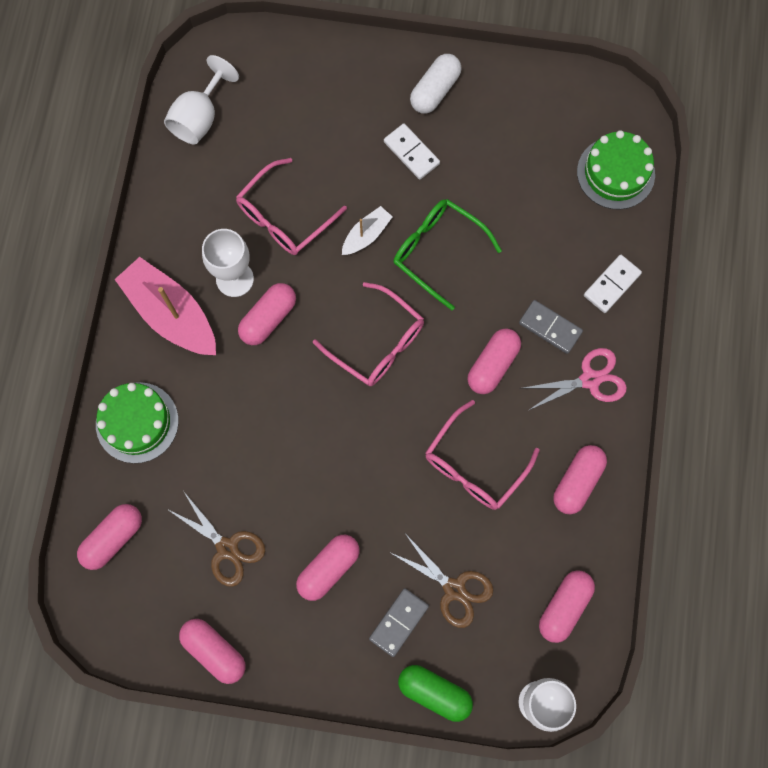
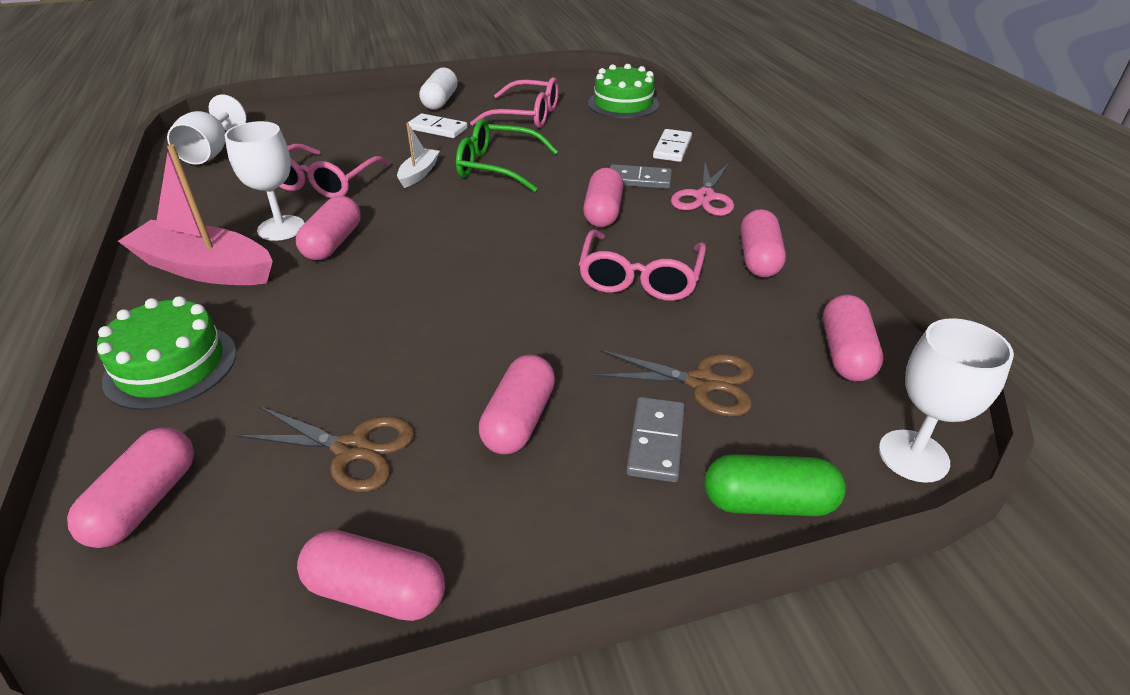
camera: 25 degrees left, 35 degrees down
pink glasses [313,282,424,386] -> pink glasses moved to [470,77,559,128]
pink scissors [523,348,627,410] -> pink scissors turned 150 degrees clockwise [671,162,734,216]

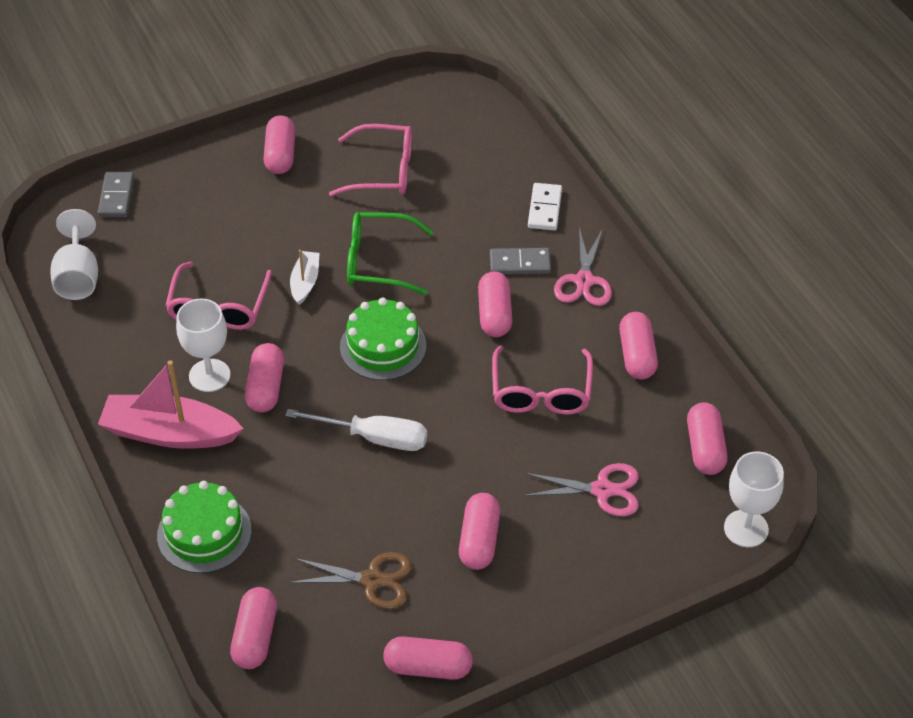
camera: 10 degrees left, 10 degrees up
white domino [407,113,468,138] -> none
white capsule [419,67,458,110] -> pink capsule [263,115,296,174]
green cake [588,64,659,119] -> green cake moved to [340,297,426,380]
brown scissors [592,350,754,417] -> pink scissors [522,463,639,516]
grey domino [626,397,685,482] -> grey domino moved to [98,172,134,217]
green capsule [705,454,846,516] -> none
none -> white screwdriver [285,409,427,451]

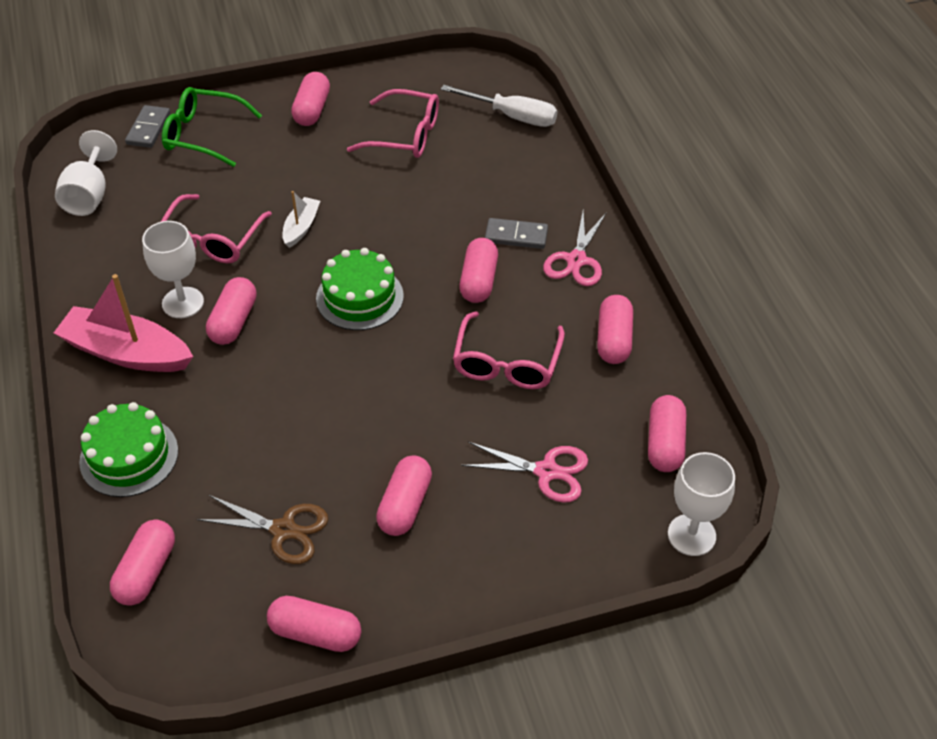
camera: 10 degrees right, 0 degrees up
white screwdriver [285,409,427,451] -> white screwdriver moved to [441,85,557,127]
green glasses [347,212,433,295] -> green glasses moved to [162,87,262,167]
white domino [528,183,562,230] -> none

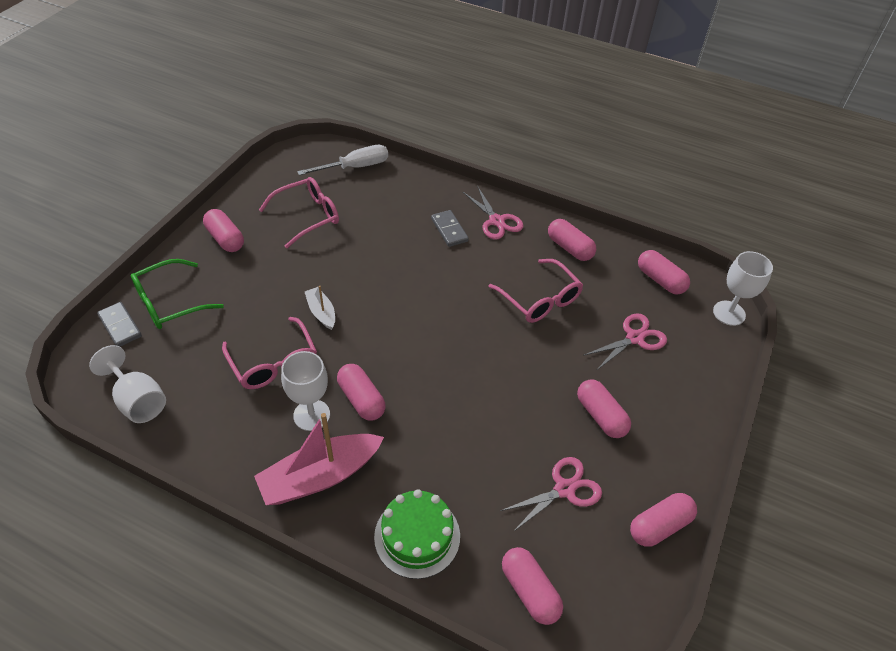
camera: 50 degrees left, 0 degrees up
brown scissors [197,495,328,564] -> pink scissors [500,457,602,532]
green cake [316,248,404,330] -> none
pink capsule [459,238,498,303] -> none
grey domino [485,218,548,249] -> grey domino turned 75 degrees counterclockwise [431,210,469,247]

